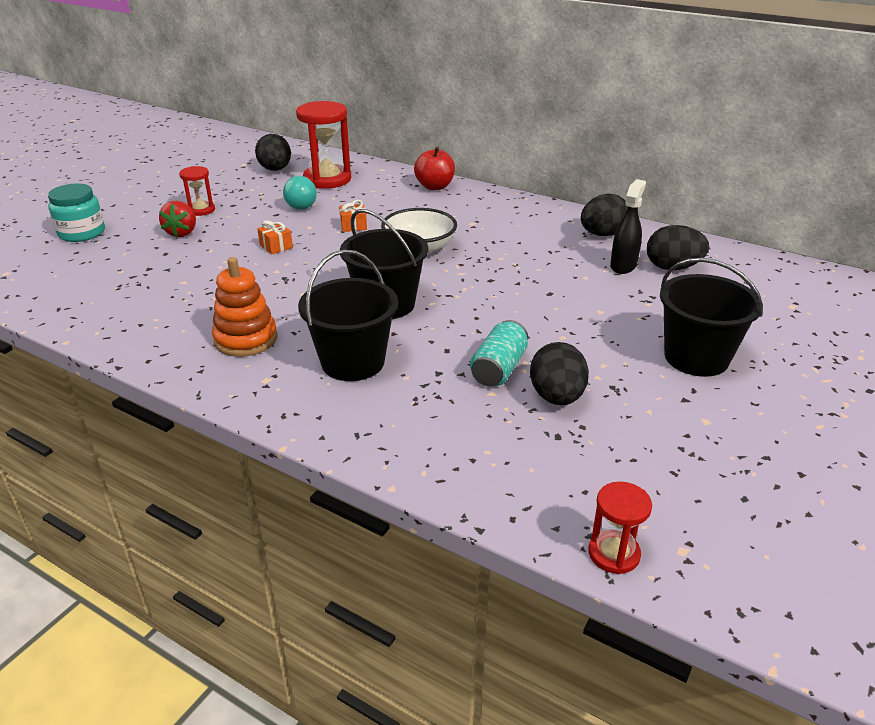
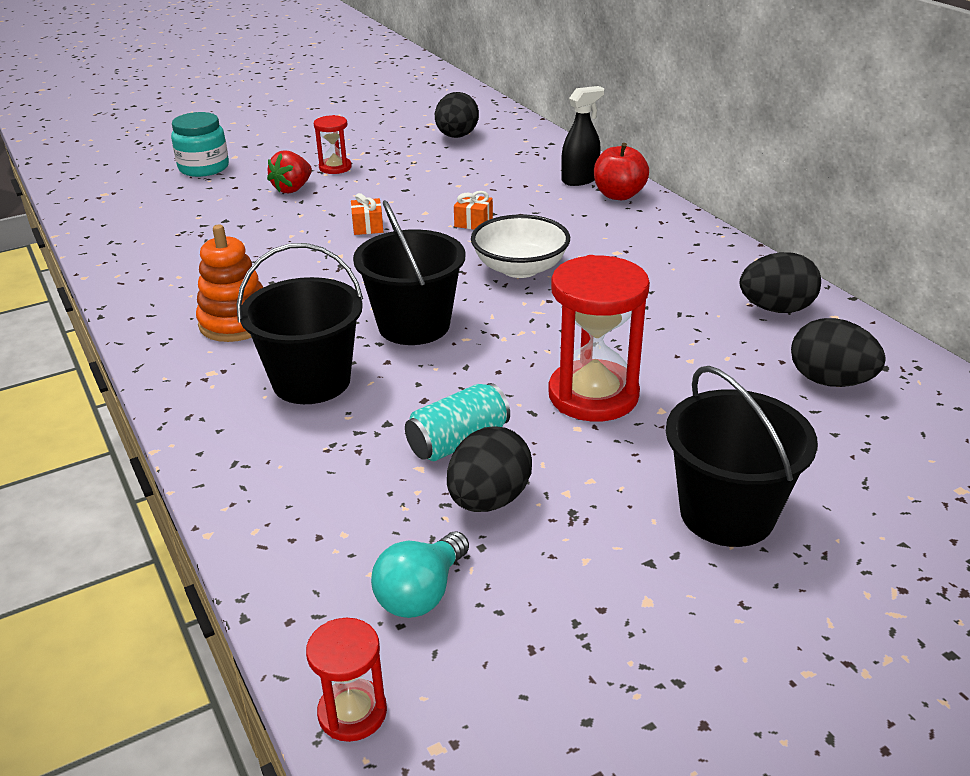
camera: 30 degrees right, 0 degrees up
turquoise light bulb [283,176,317,210] -> turquoise light bulb moved to [371,531,469,618]
red hourglass [296,101,351,189] -> red hourglass moved to [548,255,650,422]
black spray bottle [610,179,646,274] -> black spray bottle moved to [561,86,604,186]

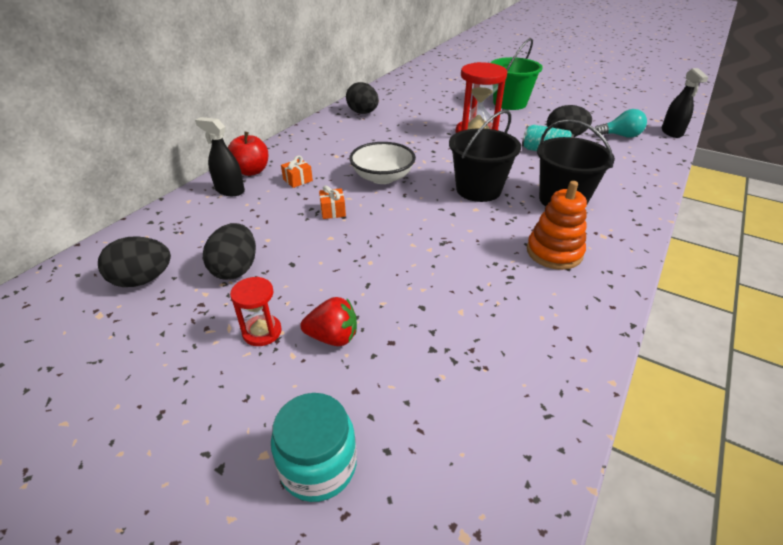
camera: 120 degrees left, 5 degrees up
red hourglass [306,618,387,742] -> black spray bottle [661,68,709,138]
orange gift [351,193,383,235] -> orange gift moved to [281,155,313,188]
black bucket [666,366,818,547] -> green bucket [491,38,543,110]
black egg [791,318,886,387] -> black egg moved to [203,223,256,280]

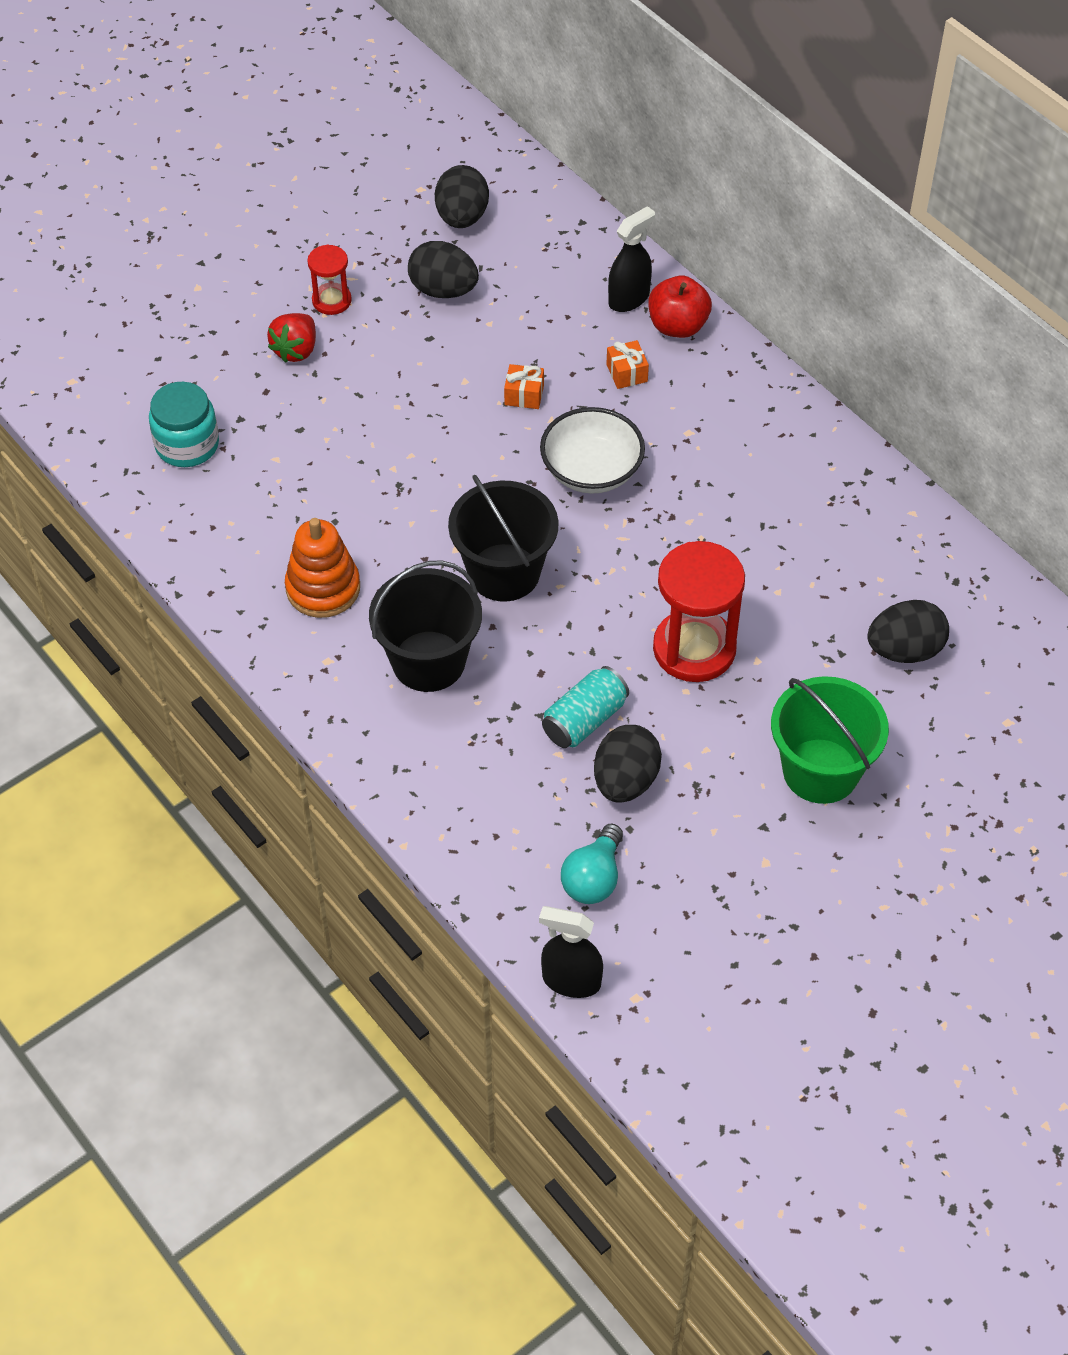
camera: 110 degrees right, 15 degrees up
turquoise jar [271,393,357,502] -> turquoise jar moved to [149,382,219,467]
black egg [346,82,379,114] -> black egg moved to [867,600,949,663]

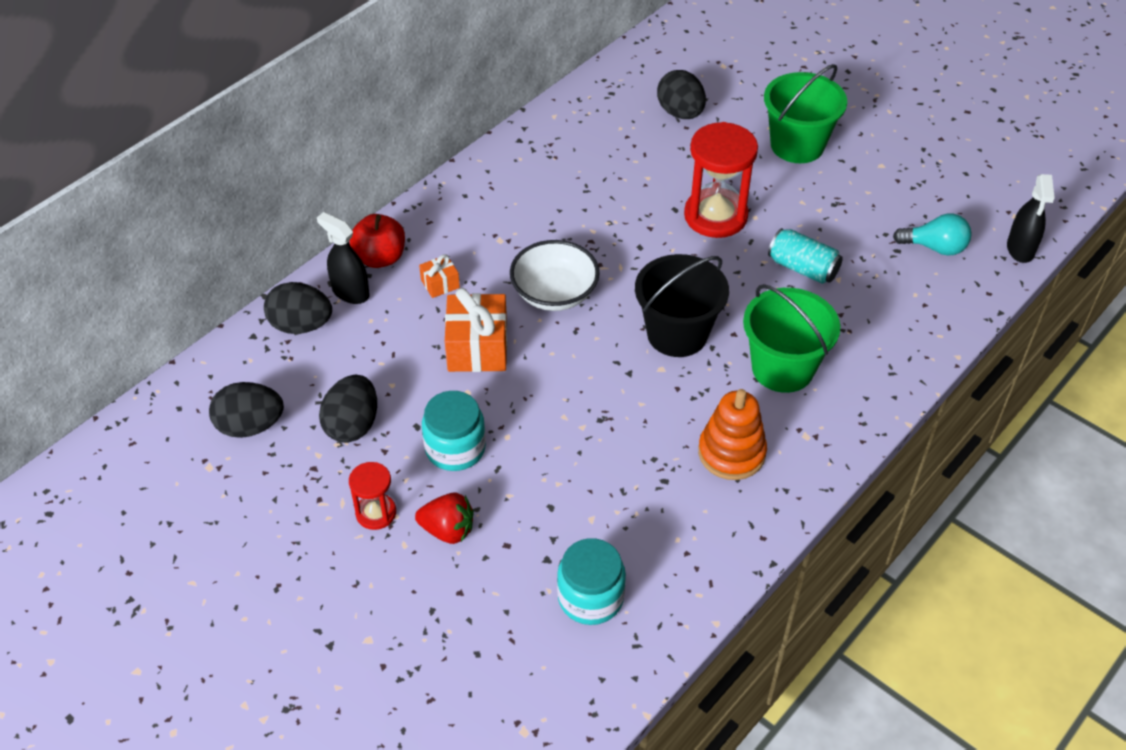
camera: 100 degrees left, 5 degrees down
black bucket [369,560,482,692] -> green bucket [743,284,840,393]
orange gift [504,364,544,409] -> orange gift [445,288,507,372], size x1.97
black egg [594,725,662,803] -> black egg moved to [264,282,332,334]
none -> turquoise jar [422,391,486,471]

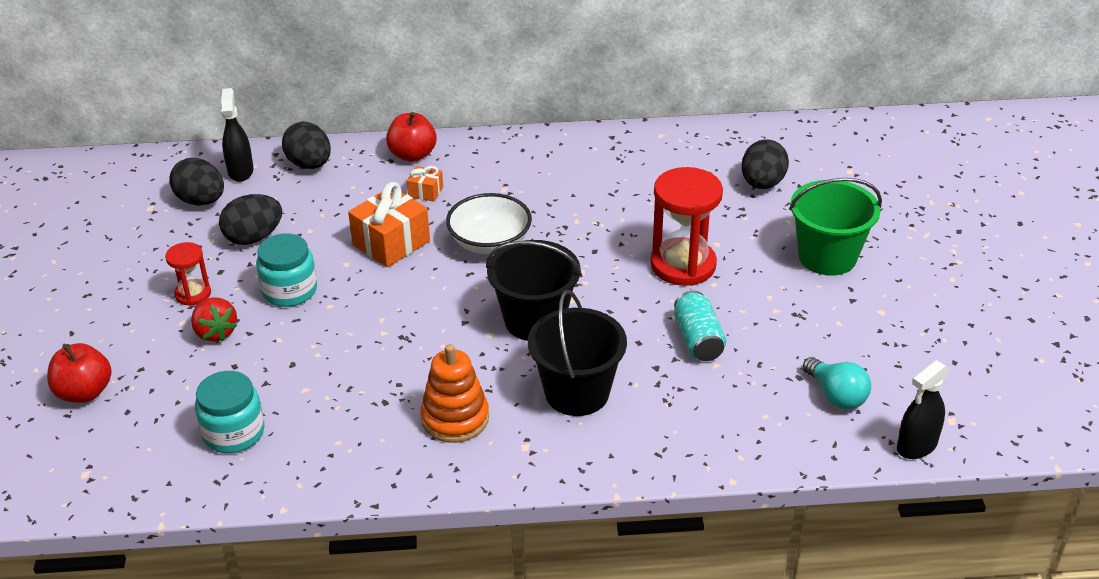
camera: 45 degrees right, 10 degrees down
black spray bottle [317,212,370,304] -> black spray bottle moved to [221,88,254,182]
green bucket [743,284,840,393] -> black bucket [528,290,627,416]
none -> red apple [47,343,112,403]

